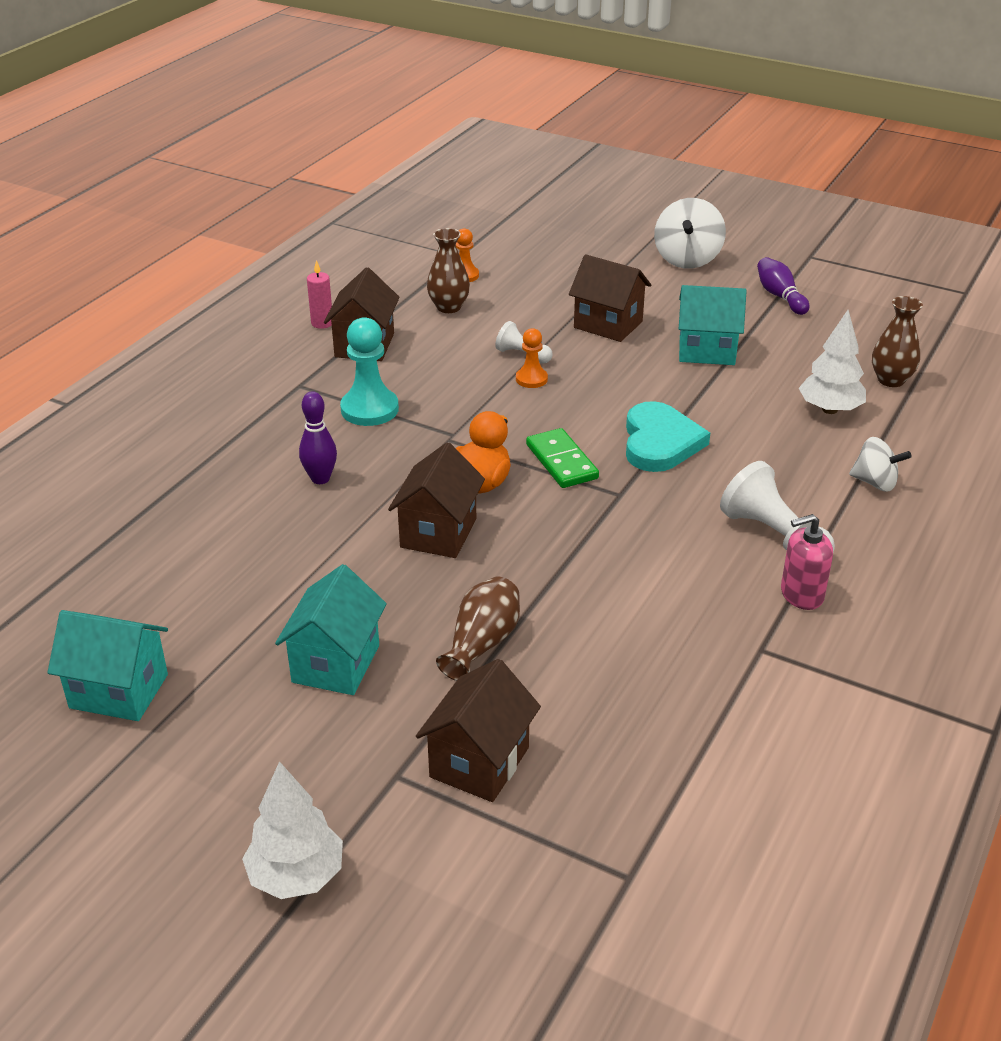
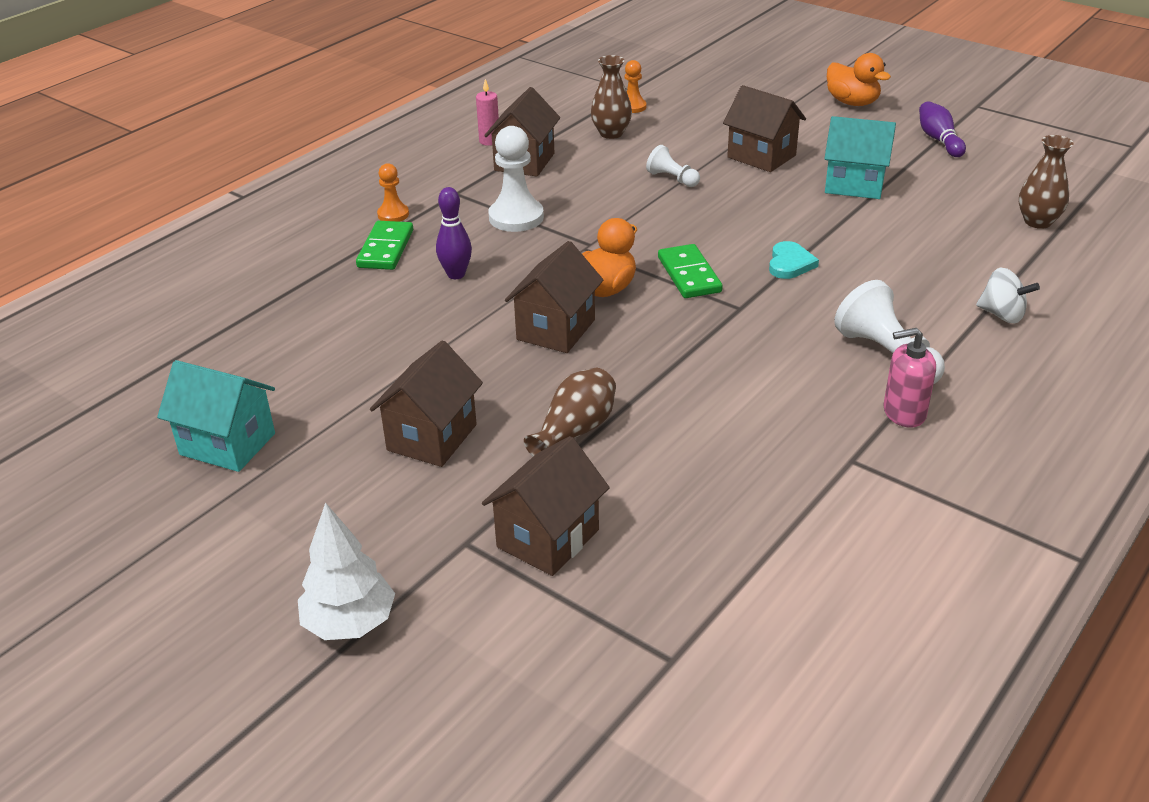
camera: 10 degrees right, 0 degrees up
turquoise house [275,564,387,695] -> brown house [370,340,483,467]
turquoise pawn [340,317,399,426] -> white pawn [488,126,544,232]
orange pawn [516,328,548,388] -> orange pawn moved to [377,163,409,222]
turquoise heart [626,401,710,472] -> turquoise heart [769,241,819,279], size x0.58
white spinning top [654,198,726,269] -> orange duck [827,53,891,106]
white tree [799,310,866,414] -> none
none -> green domino [356,221,413,270]

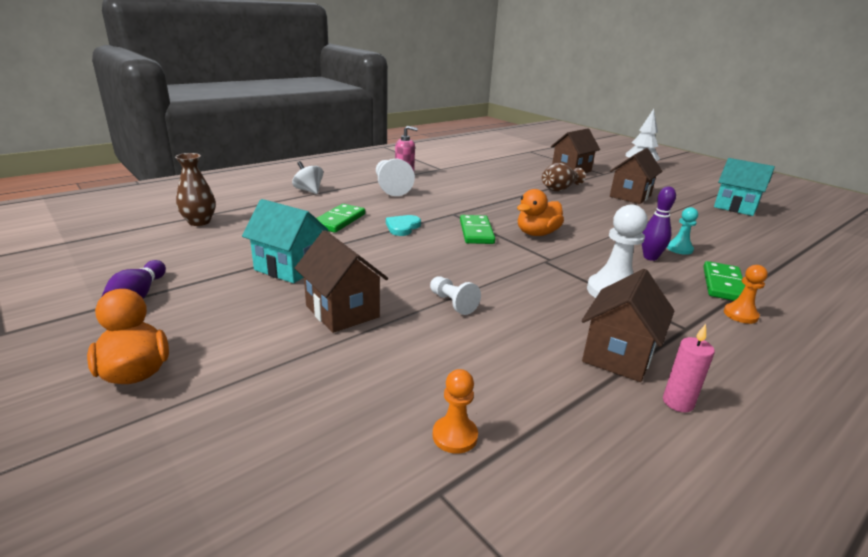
camera: 170 degrees left, 10 degrees down
brown house [505,241,603,353] -> none
brown vase [591,55,632,139] -> none
none -> green domino [316,204,365,233]
none -> turquoise pawn [667,207,698,255]

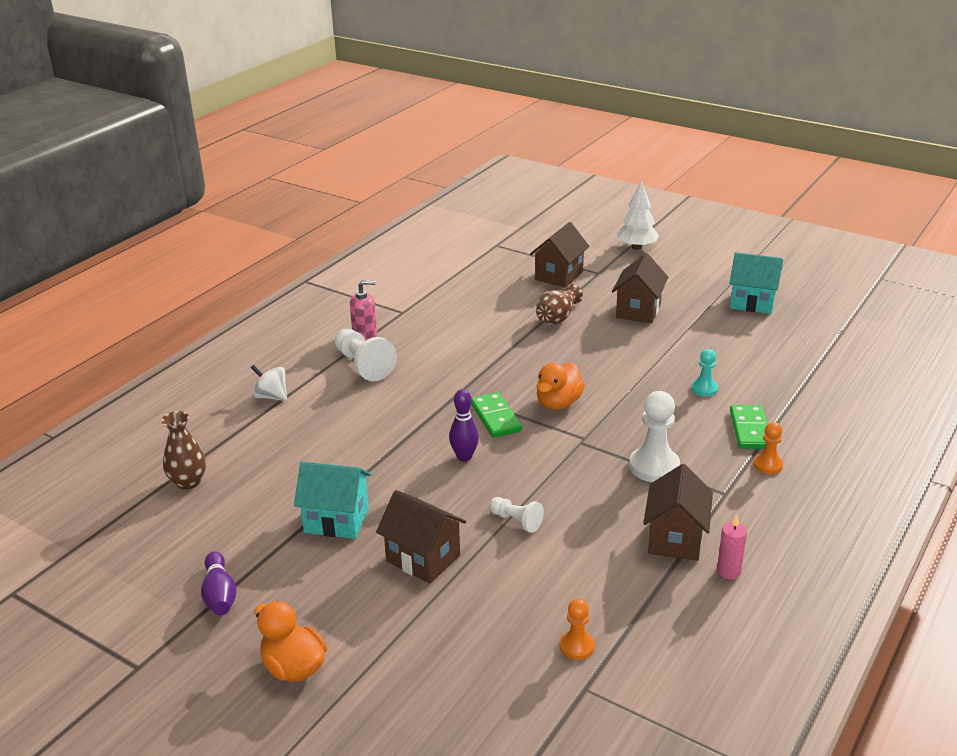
camera: 15 degrees left, 5 degrees up
green domino [316,204,365,233] -> none
turquoise heart [386,215,421,236] -> none
purple bowling pin [642,187,676,261] -> purple bowling pin moved to [449,389,479,462]

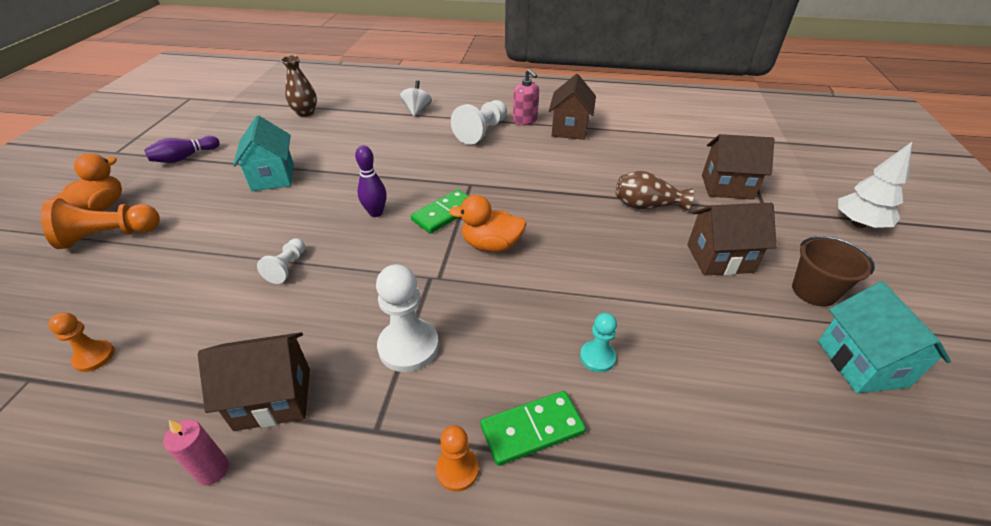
camera: 65 degrees right, 10 degrees up
brown house [376,490,466,584] -> brown house moved to [549,74,596,140]
none -> orange pawn [41,198,160,249]
none -> brown bucket [792,236,875,307]

